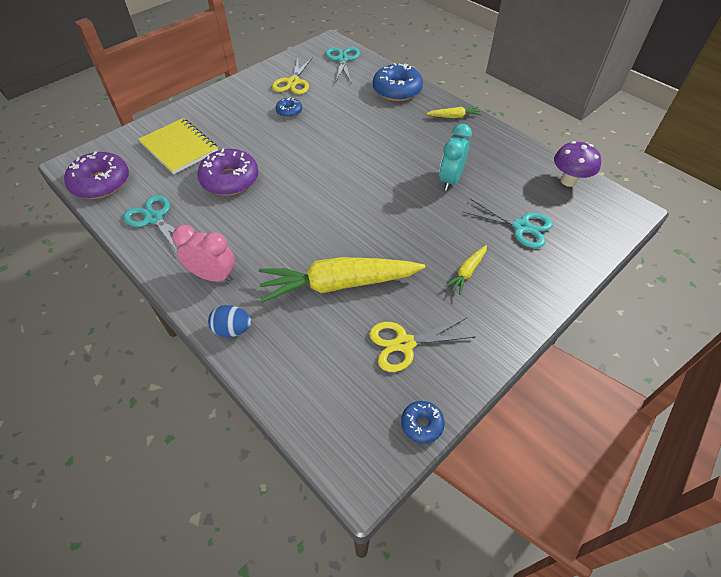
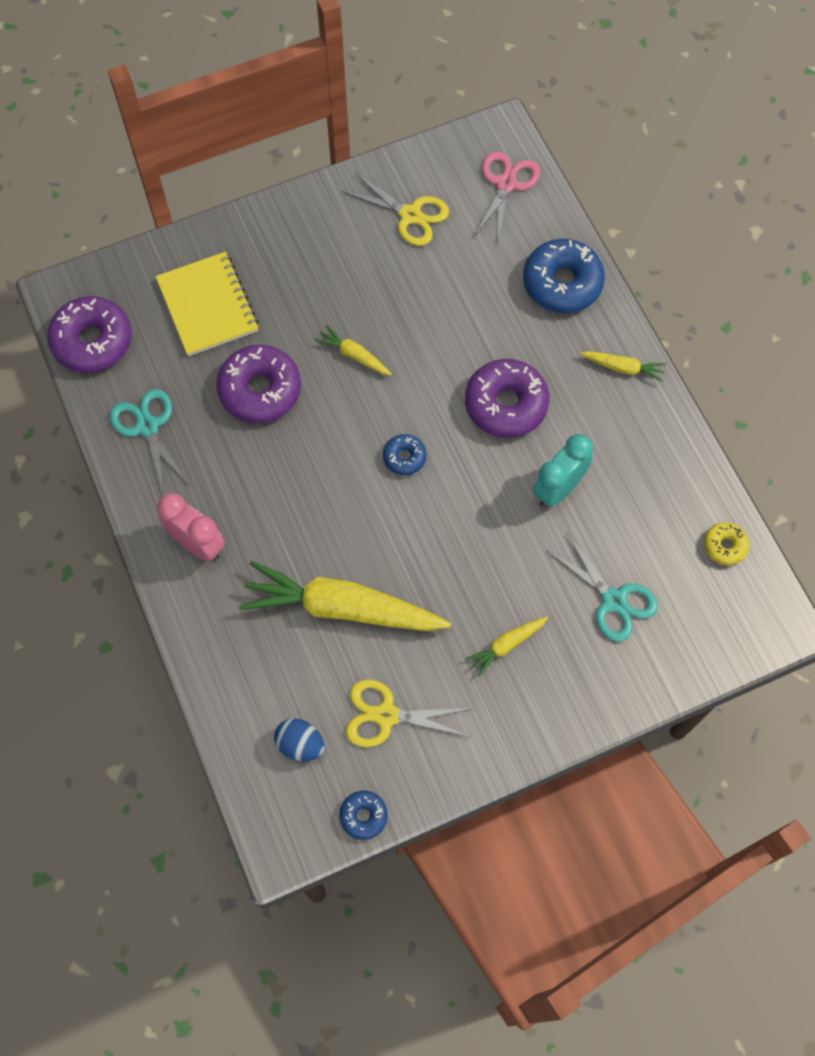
camera: 20 degrees right, 15 degrees up
blue egg [208,305,251,337] -> blue egg moved to [274,718,325,761]
yellow scissors [272,57,313,94] -> yellow scissors turned 90 degrees counterclockwise [341,173,449,246]
blue donut [276,98,302,118] -> blue donut moved to [383,434,426,475]
turquoise scissors [325,47,360,82] -> pink scissors [473,151,540,246]
purple mushroom [554,141,601,187] -> yellow donut [704,522,749,565]
none -> yellow carrot [315,325,392,375]
none -> purple donut [465,359,550,438]

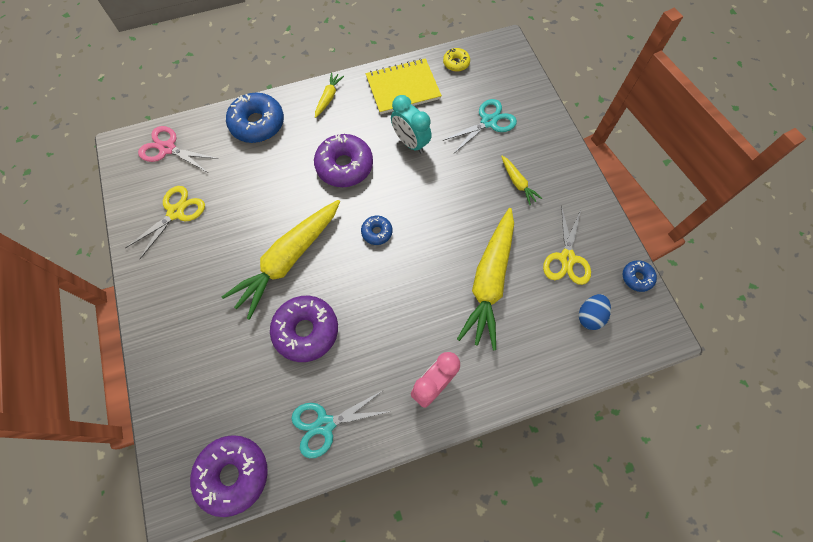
camera: 85 degrees left, 0 degrees up
yellow notebook [156,252,259,356] -> yellow notebook moved to [366,58,442,114]
yellow carrot [315,325,392,375] -> yellow carrot [222,200,340,320], size x2.26

